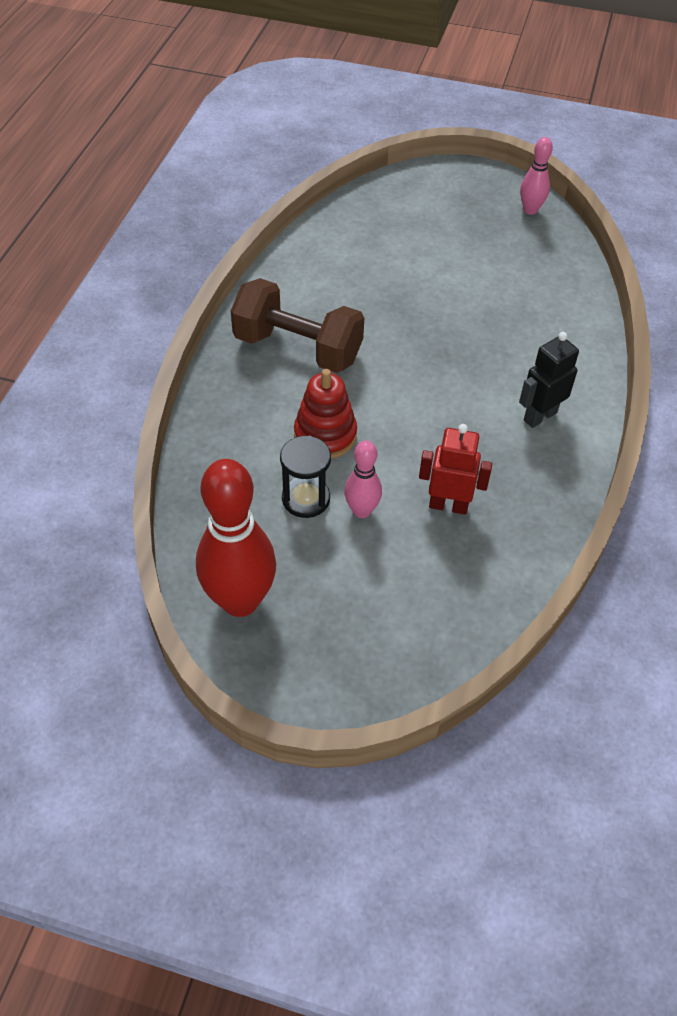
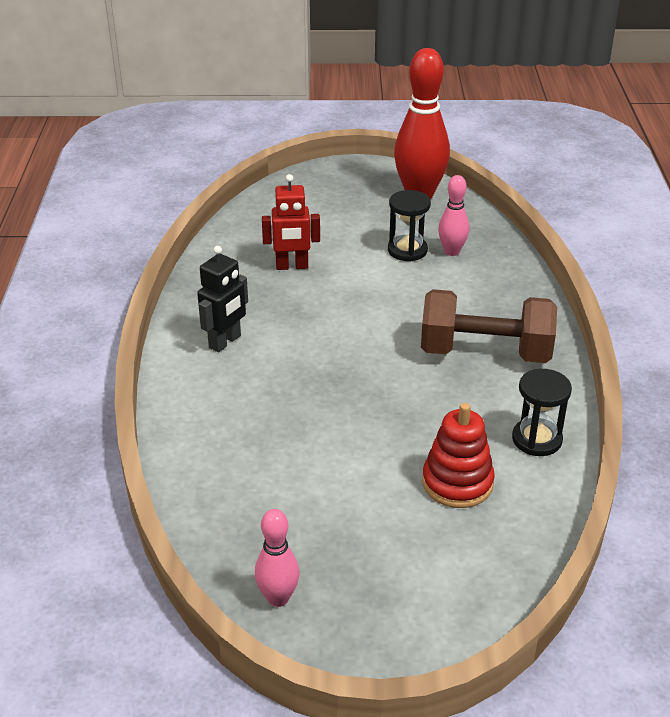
camera: 165 degrees right, 15 degrees down
red stacking toy [294,369,357,459] -> red stacking toy moved to [422,403,495,508]
pink bowling pin [344,440,382,518] -> pink bowling pin moved to [438,175,469,256]
none -> black hourglass [512,369,572,456]

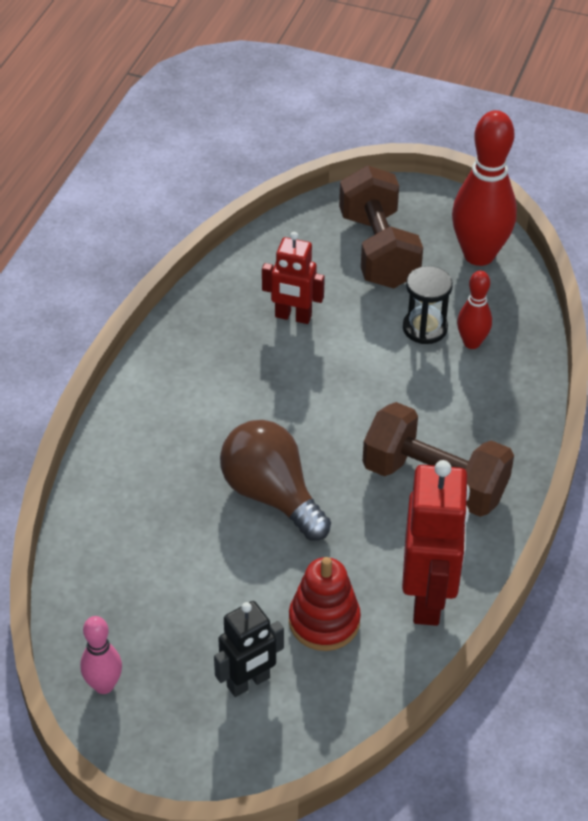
camera: 20 degrees right, 10 degrees up
black robot [197,246,248,352] -> black robot moved to [214,601,284,697]
pink bowling pin [438,175,469,256] -> red bowling pin [457,271,492,349]
black hourglass [512,369,572,456] -> red robot [402,460,470,626]
none -> brown light bulb [220,420,331,541]
none -> brown dumbbell [339,166,423,288]

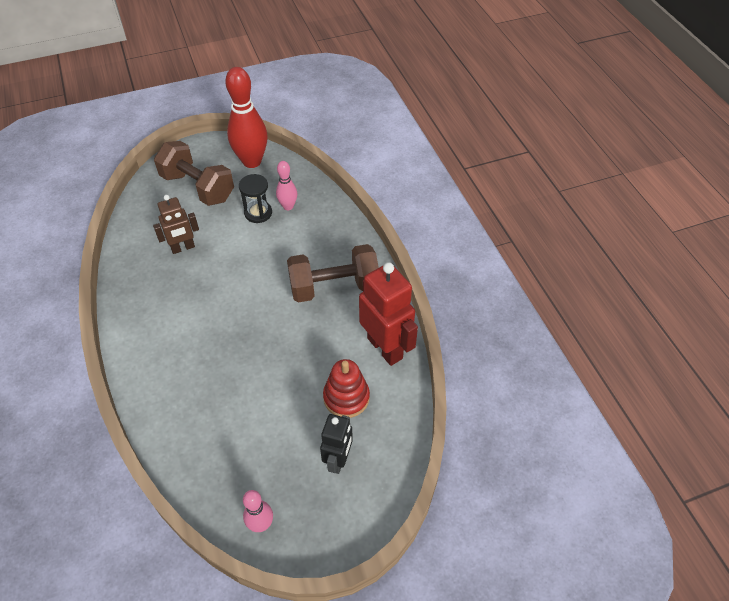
camera: 40 degrees left, 5 degrees up
brown light bulb [220,420,331,541] -> none
red robot [262,232,325,324] -> brown robot [153,195,199,254]
red bowling pin [457,271,492,349] -> pink bowling pin [276,161,297,210]

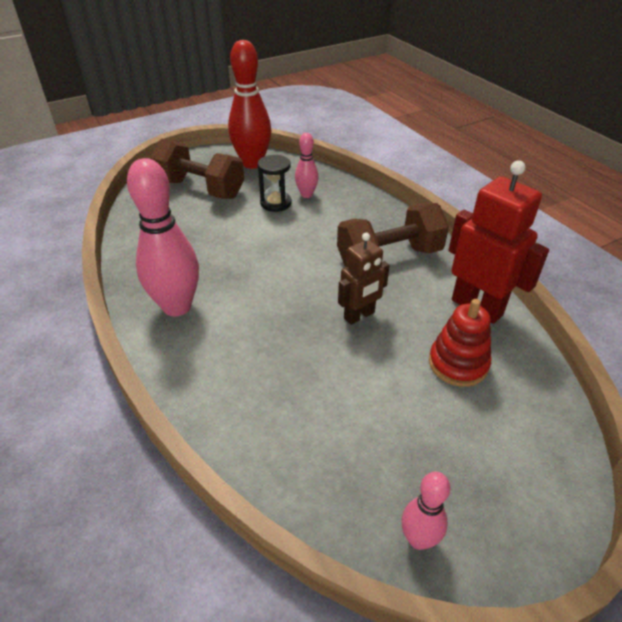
camera: 10 degrees left, 10 degrees down
brown robot [153,195,199,254] -> brown robot moved to [338,233,390,325]
black robot [320,414,353,474] -> none
none -> pink bowling pin [127,158,199,316]

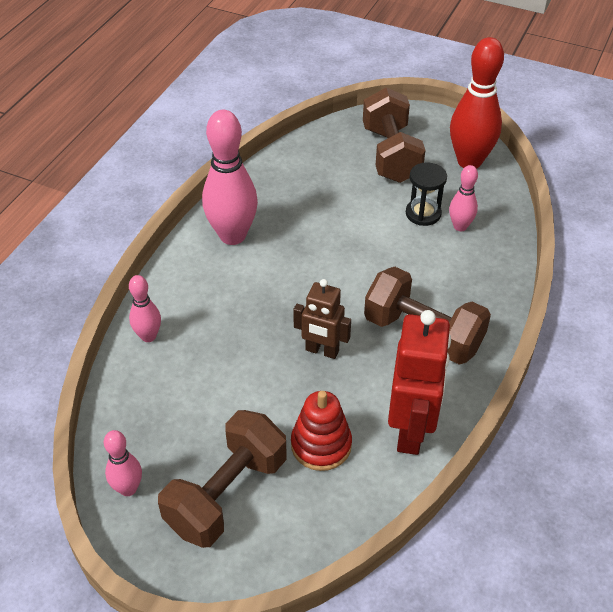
camera: 55 degrees right, 5 degrees up
none -> pink bowling pin [129,275,161,342]
none -> brown dumbbell [158,410,287,548]

